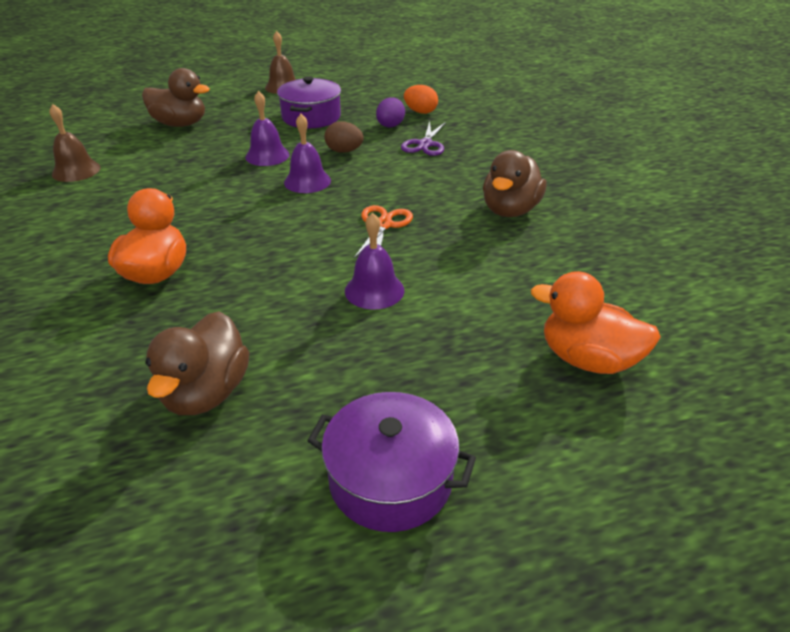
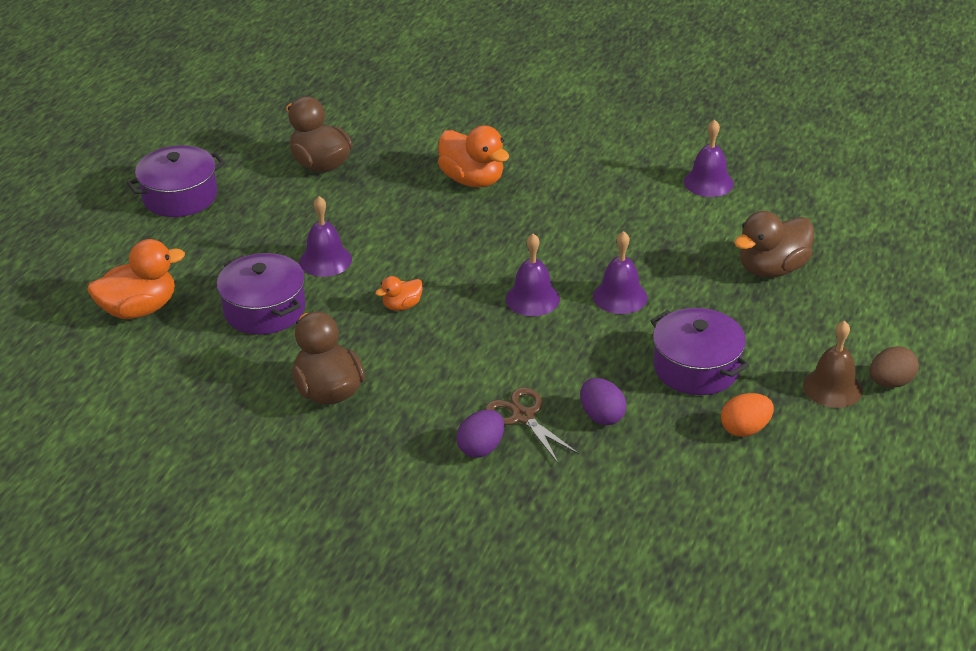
camera: 130 degrees right, 0 degrees up
brown bell [50,104,101,182] -> purple bell [684,119,734,197]
brown egg [324,121,364,153] -> brown egg moved to [870,346,919,388]
orange scissors [354,205,413,258] -> orange duck [375,276,423,311]
purple scissors [401,121,446,156] -> brown scissors [485,387,579,464]
orange egg [404,85,438,114] -> orange egg moved to [721,393,774,437]
none -> purple pot [217,253,306,335]
none -> purple egg [456,410,504,458]

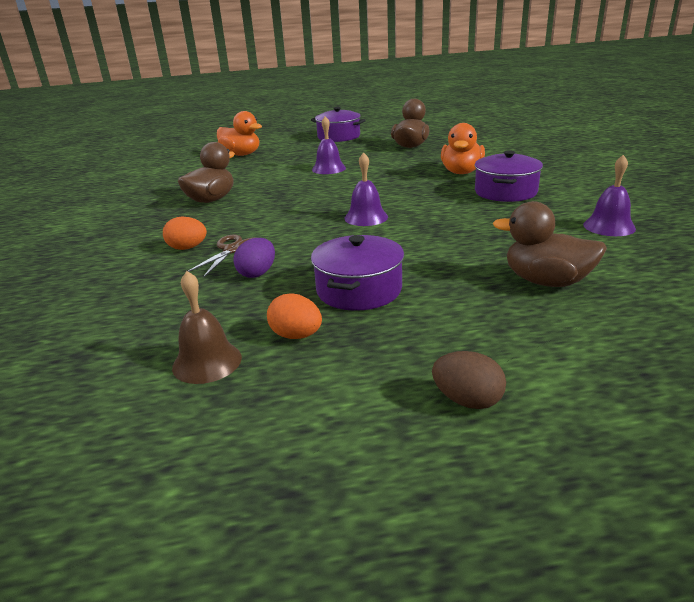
camera: 60 degrees right, 10 degrees down
purple pot [217,253,306,335] -> purple pot moved to [474,150,543,202]
orange duck [375,276,423,311] -> none
purple egg [456,410,504,458] -> orange egg [163,217,207,250]
purple bell [593,231,647,314] -> none
brown bell [803,321,863,408] -> brown bell moved to [172,271,242,384]

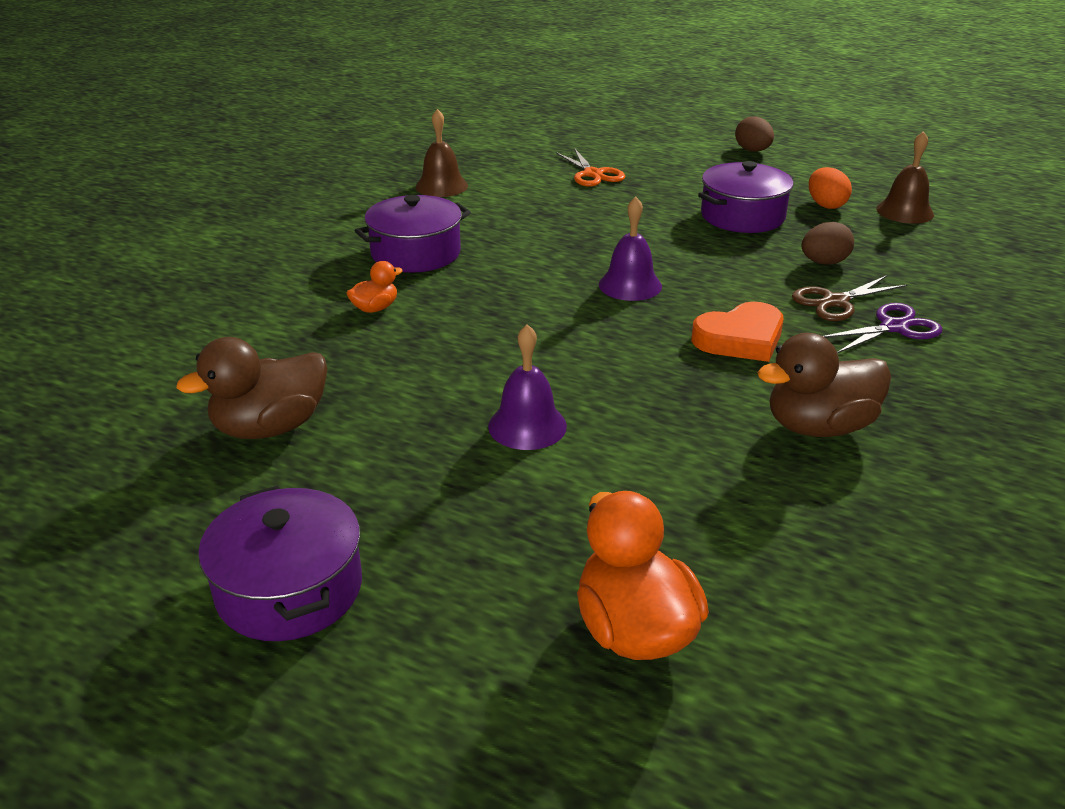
camera: 145 degrees left, 5 degrees up
orange egg [163,217,207,250] -> purple scissors [823,303,943,353]
purple egg [233,238,275,278] -> brown egg [802,222,854,265]
orange duck [441,123,485,174] -> orange duck [346,261,403,313], size x0.52
brown duck [493,201,607,287] -> orange scissors [556,148,626,187]
purple bell [583,155,636,236] -> brown bell [415,109,468,197]
none -> orange heart [692,302,784,362]

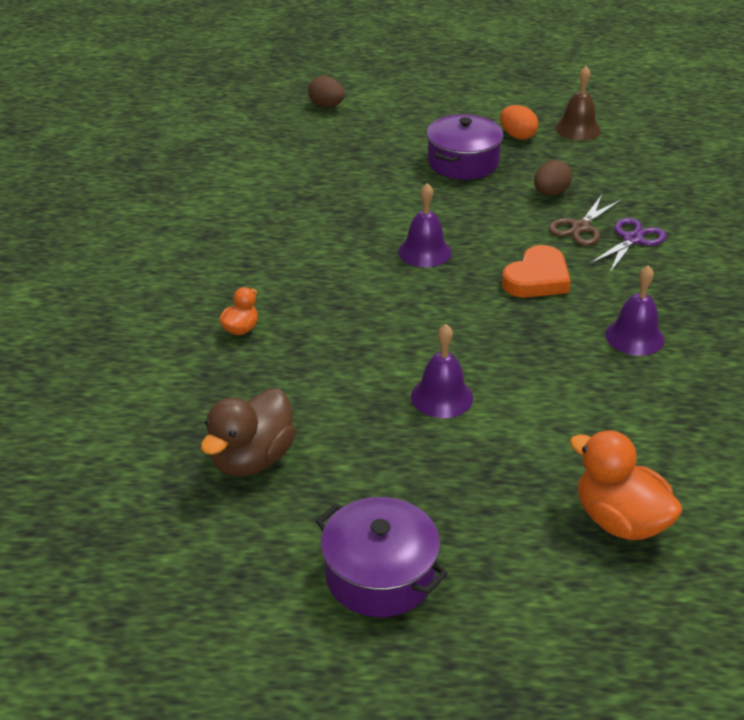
camera: 25 degrees left, 5 degrees up
purple pot [355,195,471,273] -> none
brown bell [415,109,468,197] -> none
orange scissors [556,148,626,187] -> none
brown egg [735,116,774,152] -> brown egg moved to [308,76,345,107]
brown duck [757,333,891,437] -> purple bell [605,265,665,356]

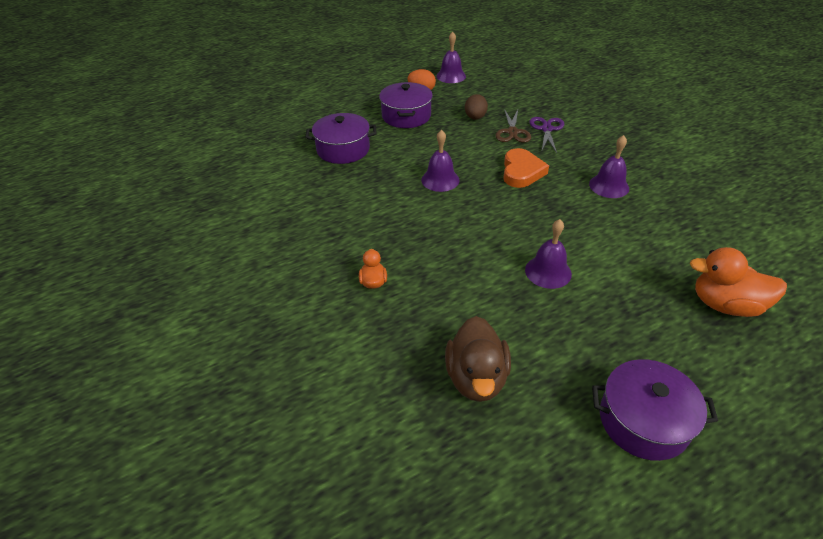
camera: 30 degrees left, 5 degrees up
brown egg [308,76,345,107] -> none
brown bell [555,66,601,140] -> purple bell [436,32,466,83]
none -> purple pot [306,113,377,164]

